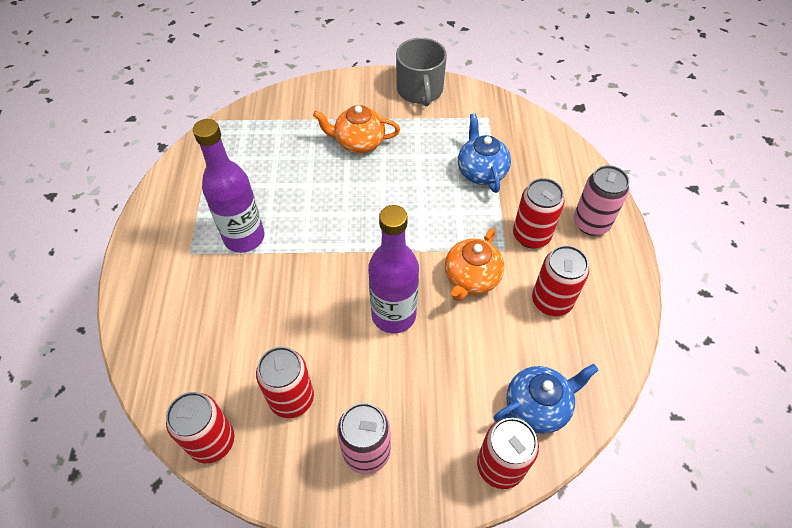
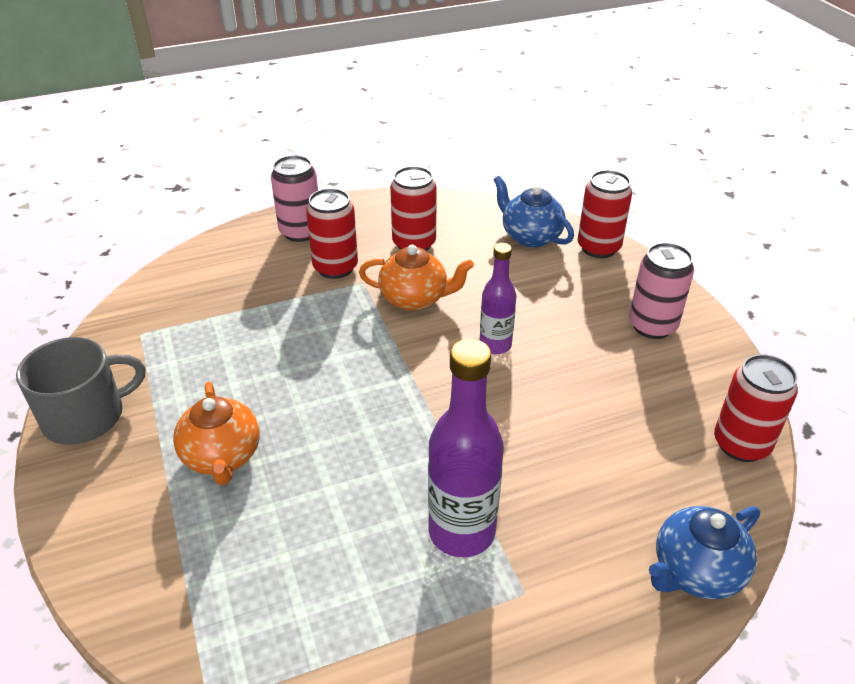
camera: 110 degrees left, 15 degrees down
red can [256,347,314,418] -> none
purple bottle [368,205,419,333] -> purple bottle [479,243,516,354], size x0.61
blue teapot [458,113,511,193] -> blue teapot moved to [649,506,760,599]

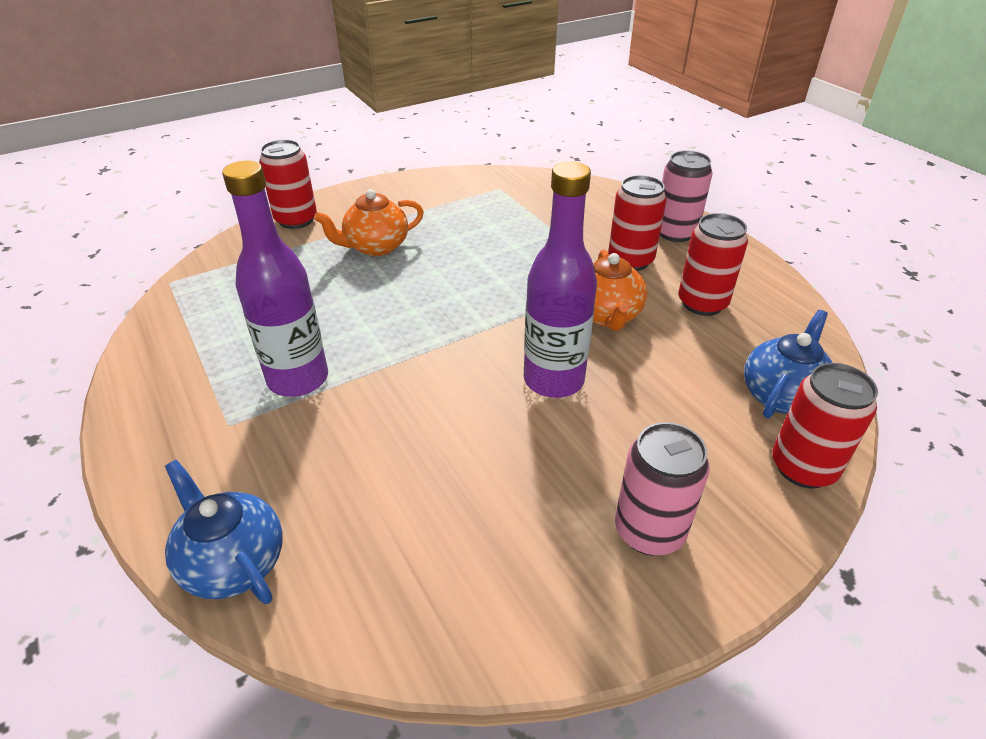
camera: 80 degrees right, 0 degrees up
grey mug [16,337,145,445] -> none
purple bottle [479,243,516,354] -> purple bottle [524,161,597,398], size x1.65
red can [714,354,798,462] -> red can moved to [259,139,317,229]

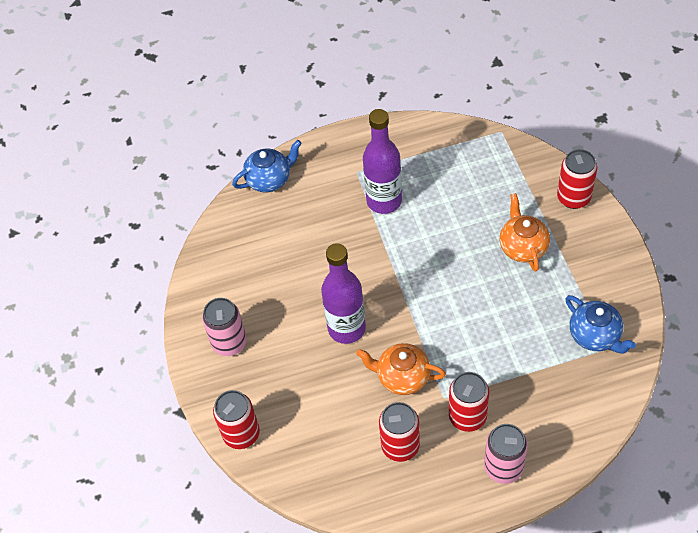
camera: 110 degrees right, 15 degrees up
blue teapot [744,310,833,419] -> blue teapot moved to [566,295,636,353]

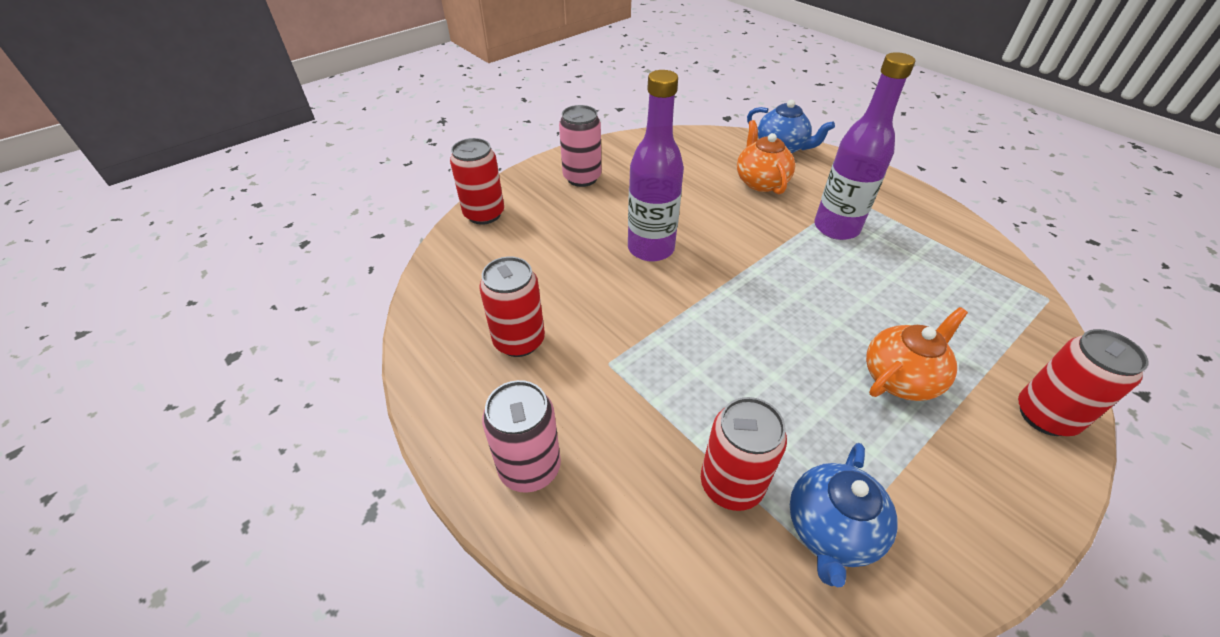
camera: 60 degrees right, 10 degrees down
orange teapot [356,343,446,395] -> orange teapot moved to [737,120,795,194]
red can [449,372,489,432] -> red can moved to [701,397,787,511]

